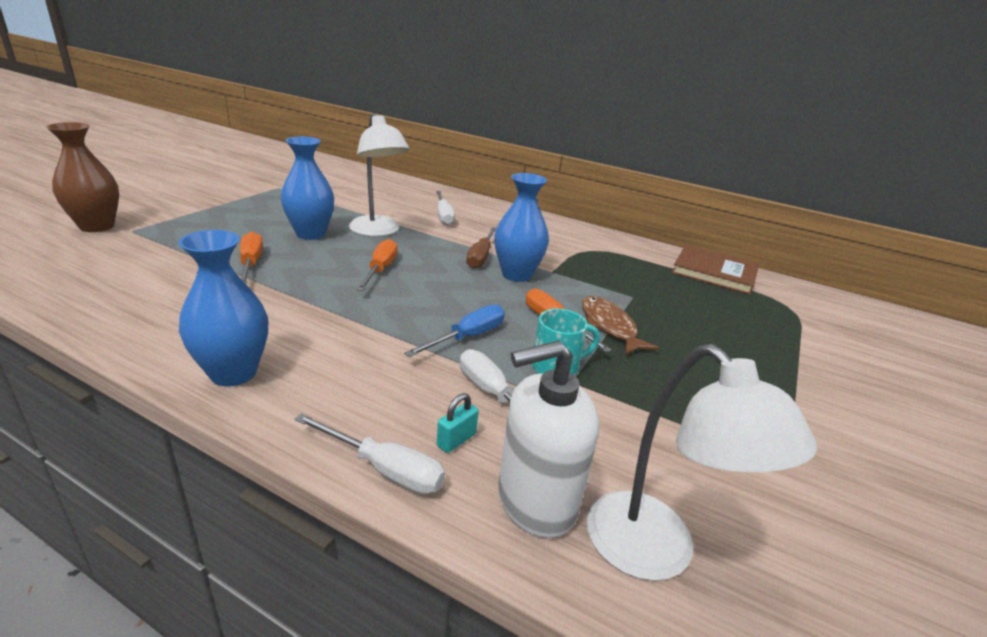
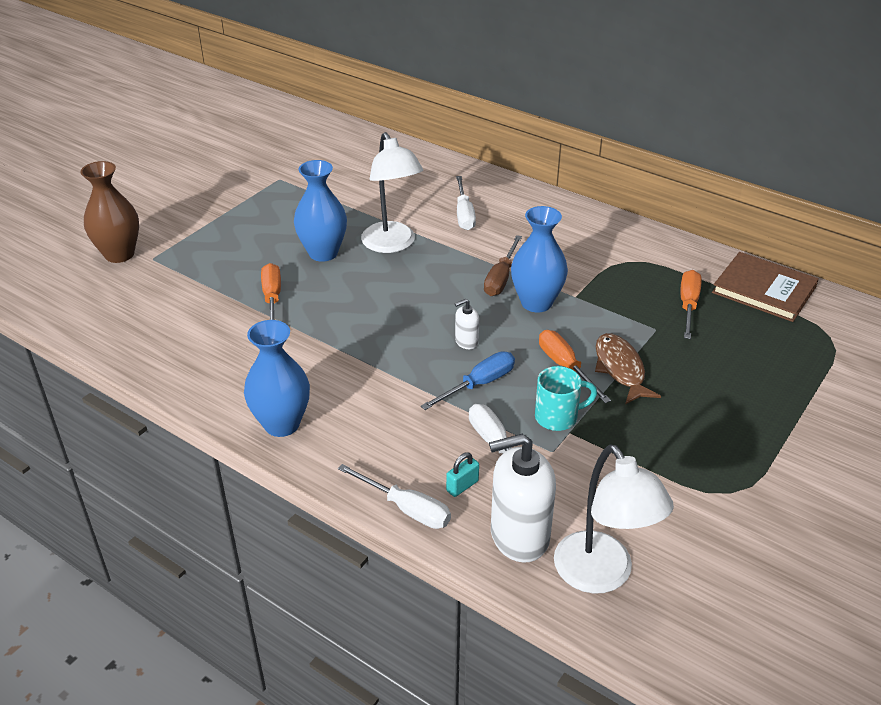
camera: 10 degrees right, 10 degrees up
orange screwdriver [356,239,398,291] -> orange screwdriver moved to [681,270,701,339]
none -> white soap dispenser [455,299,479,349]

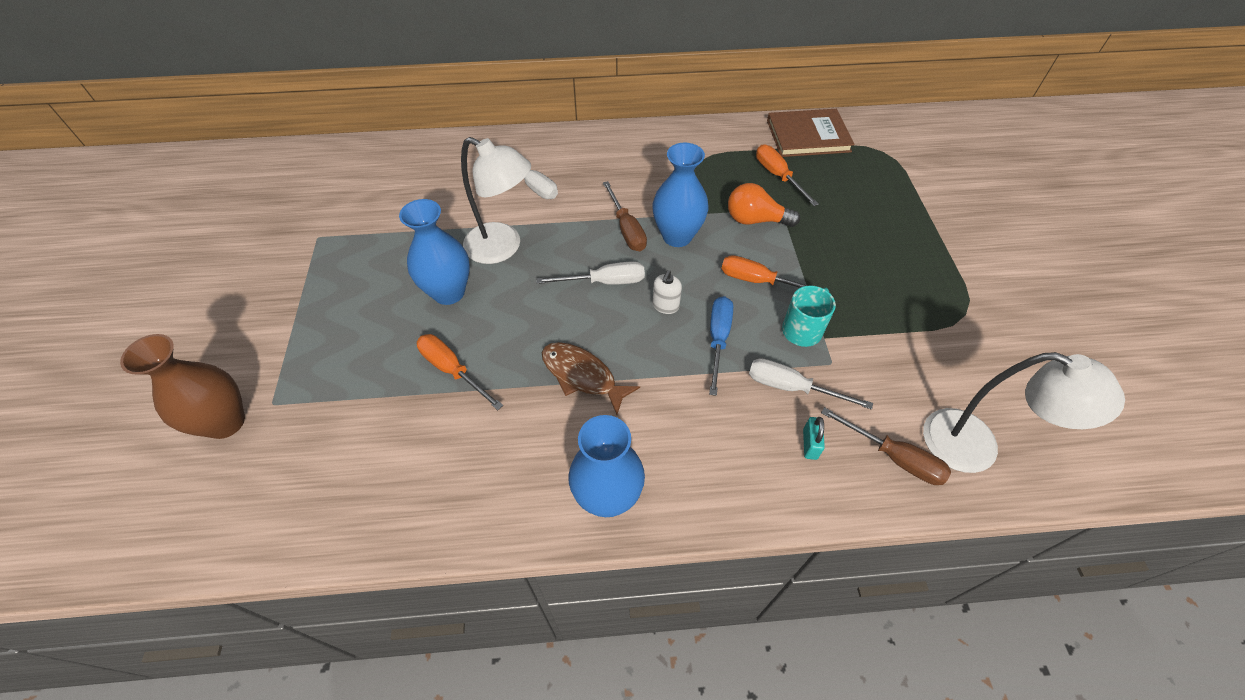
camera: 40 degrees left, 15 degrees up
white screwdriver [338,464,451,529] -> white screwdriver moved to [536,261,645,285]
white soap dispenser [489,434,556,563] -> brown screwdriver [821,407,951,485]
brown fish [595,333,661,404] -> brown fish moved to [542,342,640,415]
none -> orange light bulb [728,183,800,227]

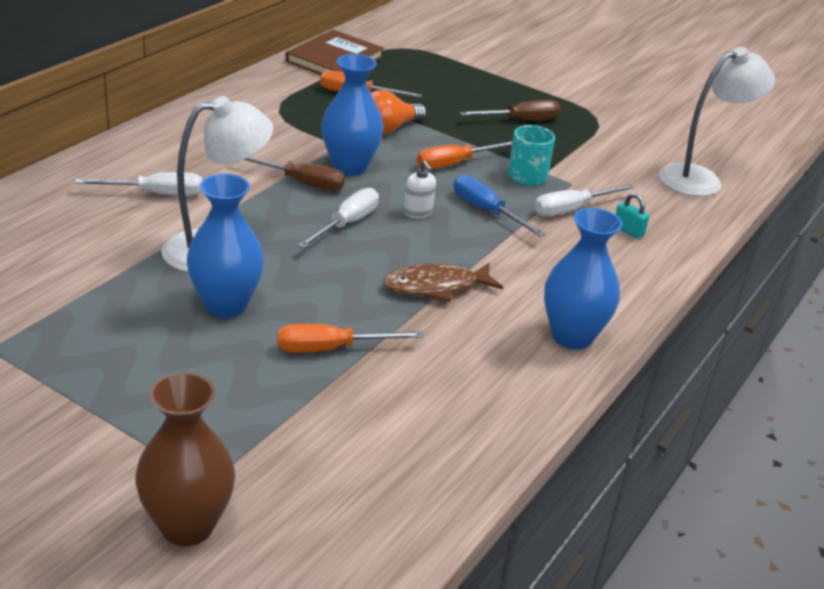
camera: 55 degrees left, 20 degrees down
brown screwdriver [821,407,951,485] -> brown screwdriver moved to [460,100,561,120]

